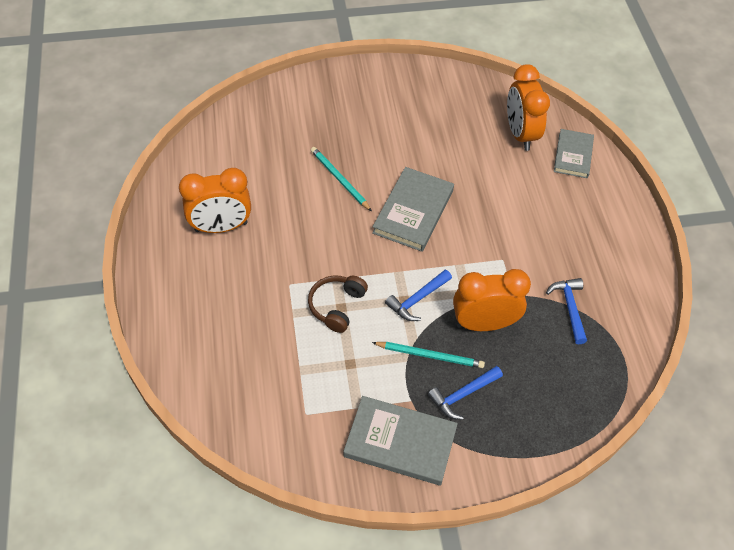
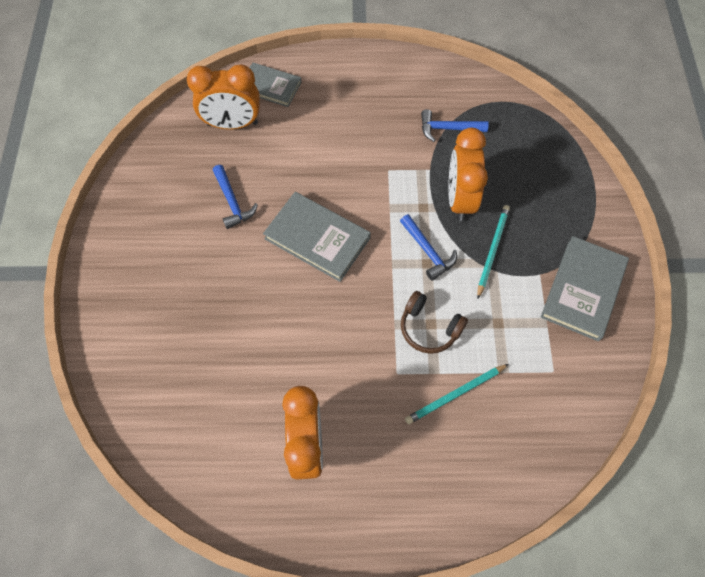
camera: 80 degrees left, 10 degrees up
turquoise pencil [311,147,372,211] -> turquoise pencil moved to [405,364,509,424]
blue hammer [428,366,503,420] -> blue hammer moved to [213,165,258,229]

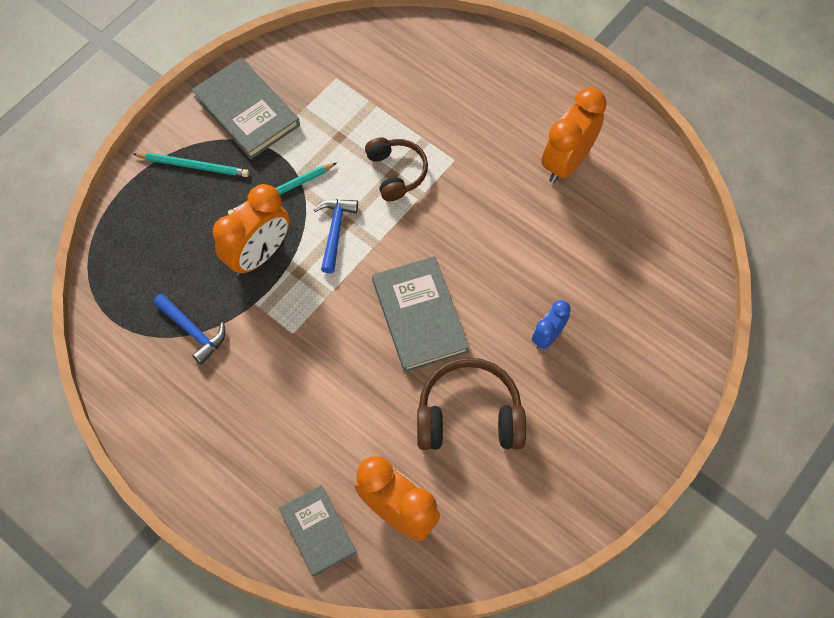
camera: 140 degrees left, 0 degrees up
blue hammer [213,165,258,229] -> brown headphones [417,357,526,450]
turquoise pencil [405,364,509,424] -> turquoise pencil moved to [133,152,249,177]
grey book [541,236,629,341] -> grey book turned 75 degrees clockwise [192,58,300,159]
none -> blue clock [532,300,571,350]

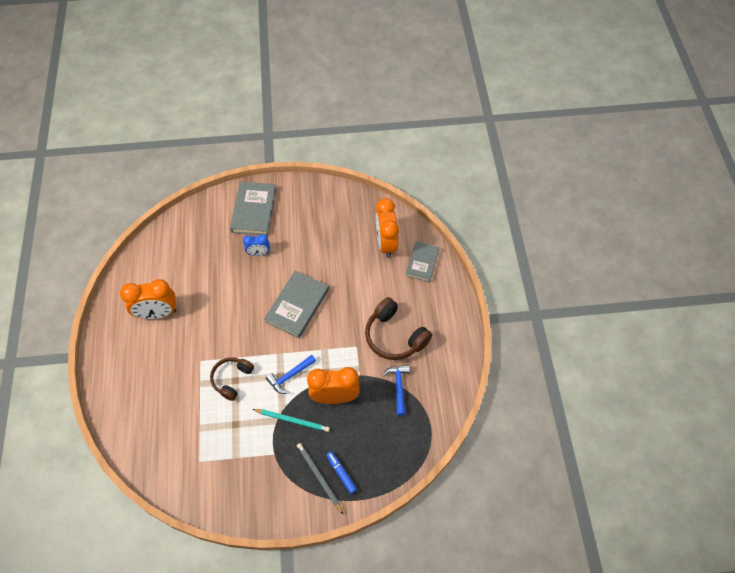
camera: 135 degrees left, 5 degrees down
turquoise pencil [133,152,249,177] -> grey pencil [297,443,343,514]
grey book [192,58,300,159] -> grey book moved to [230,182,276,235]
brown headphones [417,357,526,450] -> brown headphones moved to [365,297,432,360]
none -> blue marker [326,451,357,494]

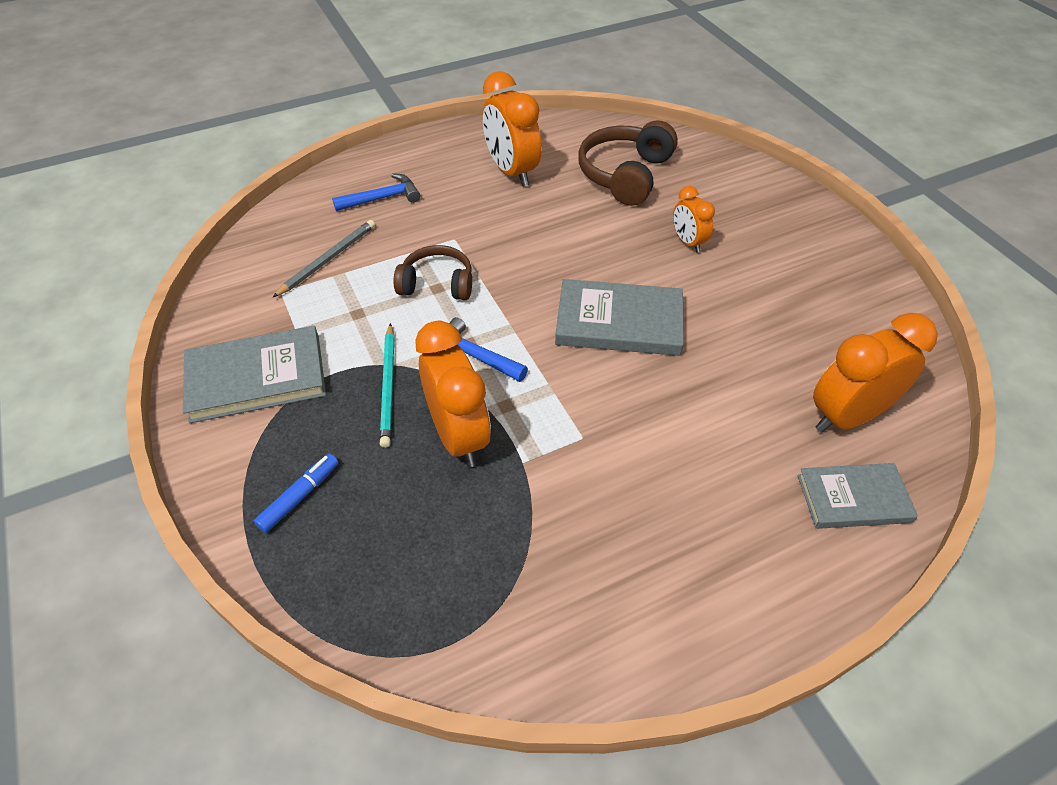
camera: 70 degrees right, 10 degrees down
grey book [230,182,276,235] -> grey book moved to [183,326,326,423]
blue clock [243,234,270,256] -> orange clock [673,186,715,253]
grey pencil [297,443,343,514] -> grey pencil moved to [273,220,375,297]
brown headphones [365,297,432,360] -> brown headphones moved to [578,120,678,206]
blue hammer [383,365,410,416] -> blue hammer moved to [332,173,420,211]

